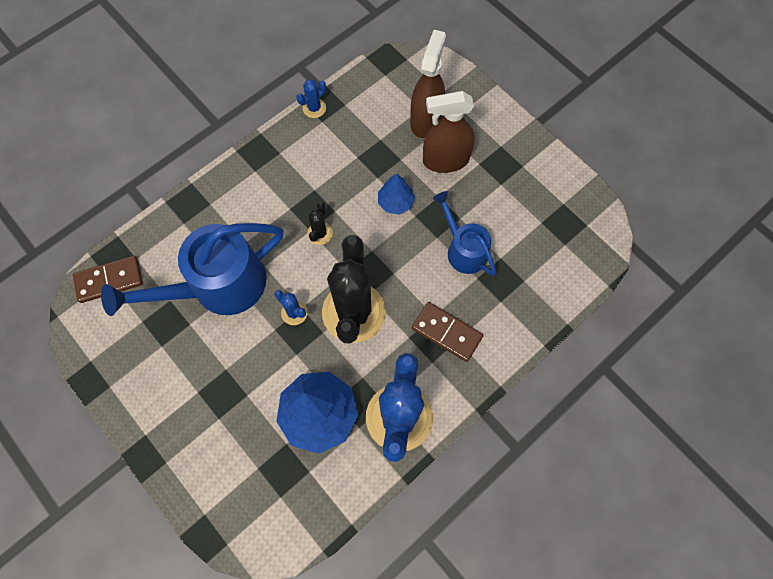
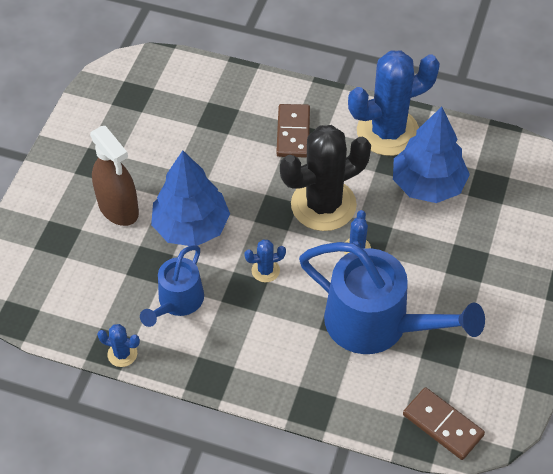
camera: 120 degrees left, 15 degrees down
black cactus [307,202,333,245] -> blue cactus [244,239,286,282]
blue tree [378,173,415,215] -> blue tree [151,150,230,246], size x1.90
brown spray bottle [410,30,446,138] -> none
blue watering can [433,191,496,276] -> blue watering can moved to [140,245,204,327]

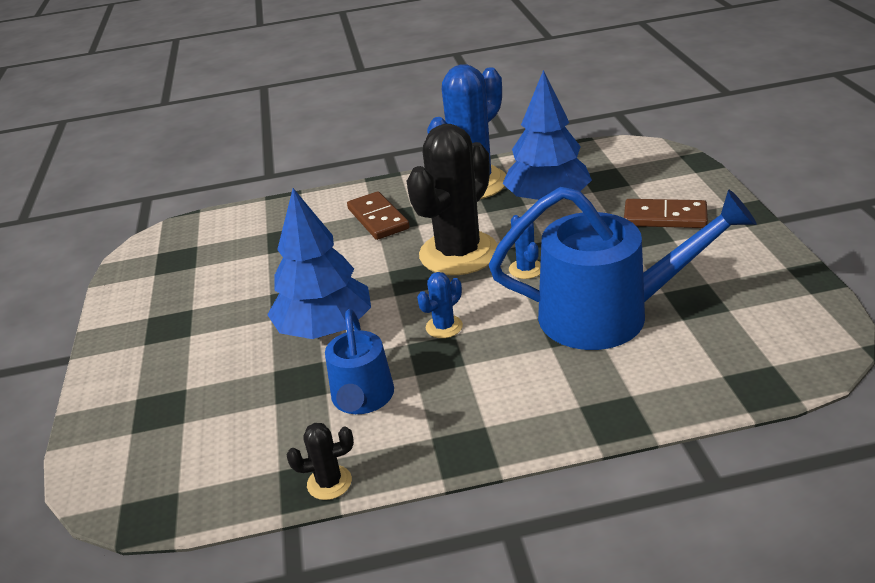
camera: 25 degrees left, 20 degrees down
brown spray bottle [90,126,139,226] -> none
blue cactus [97,324,140,367] -> black cactus [287,423,354,500]
brown domino [403,387,485,460] -> brown domino moved to [624,199,708,228]

